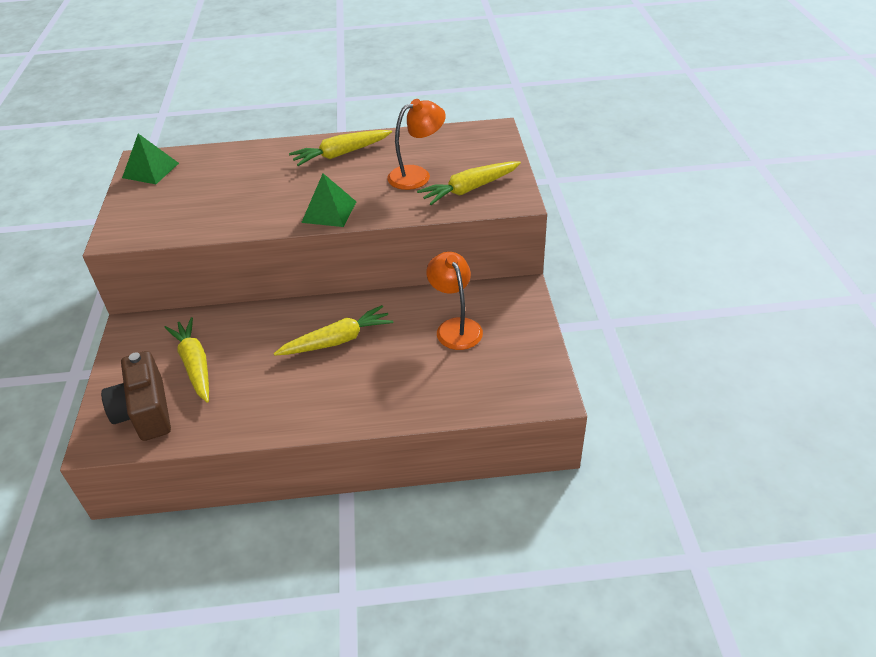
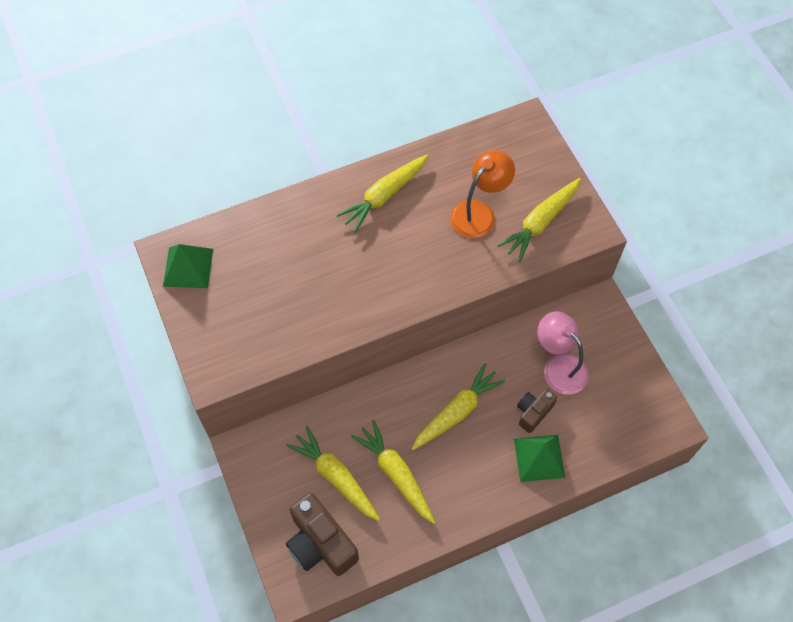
camera: 20 degrees left, 20 degrees up
green pyramid [301,173,356,227] -> green pyramid moved to [514,435,566,482]
orange lamp [426,252,483,350] -> pink lamp [537,311,589,395]
none -> yellow carrot [351,420,436,524]
none -> brown camera [517,389,557,433]

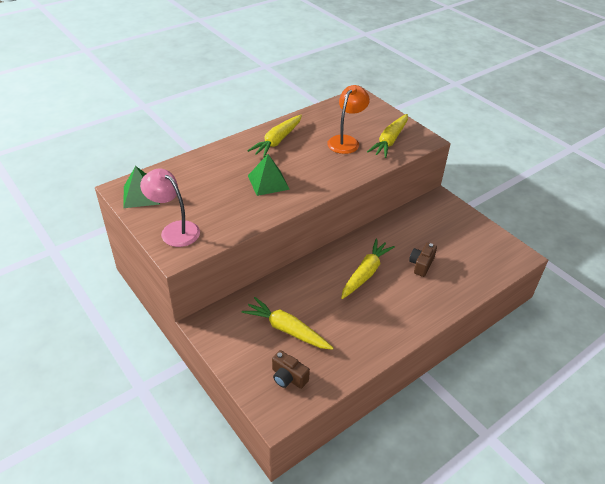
camera: 15 degrees left, 20 degrees down
brown camera [286,493,359,576] -> brown camera [272,350,310,389], size x0.58
yellow carrot [351,420,436,524] -> none
green pyramid [514,435,566,482] -> green pyramid moved to [248,154,290,196]
pink lamp [537,311,589,395] -> pink lamp moved to [140,169,200,247]

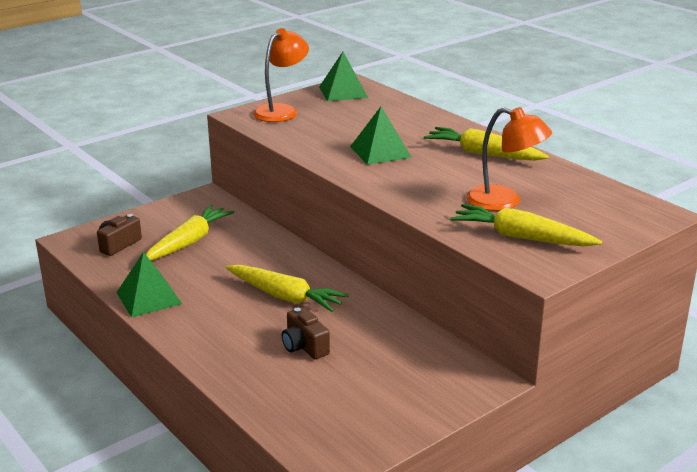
camera: 90 degrees right, 15 degrees down
pink lamp [140,169,200,247] -> orange lamp [253,28,309,122]
brown camera [409,243,437,277] -> brown camera turned 150 degrees counterclockwise [282,307,330,359]
none -> green pyramid [116,252,182,318]

